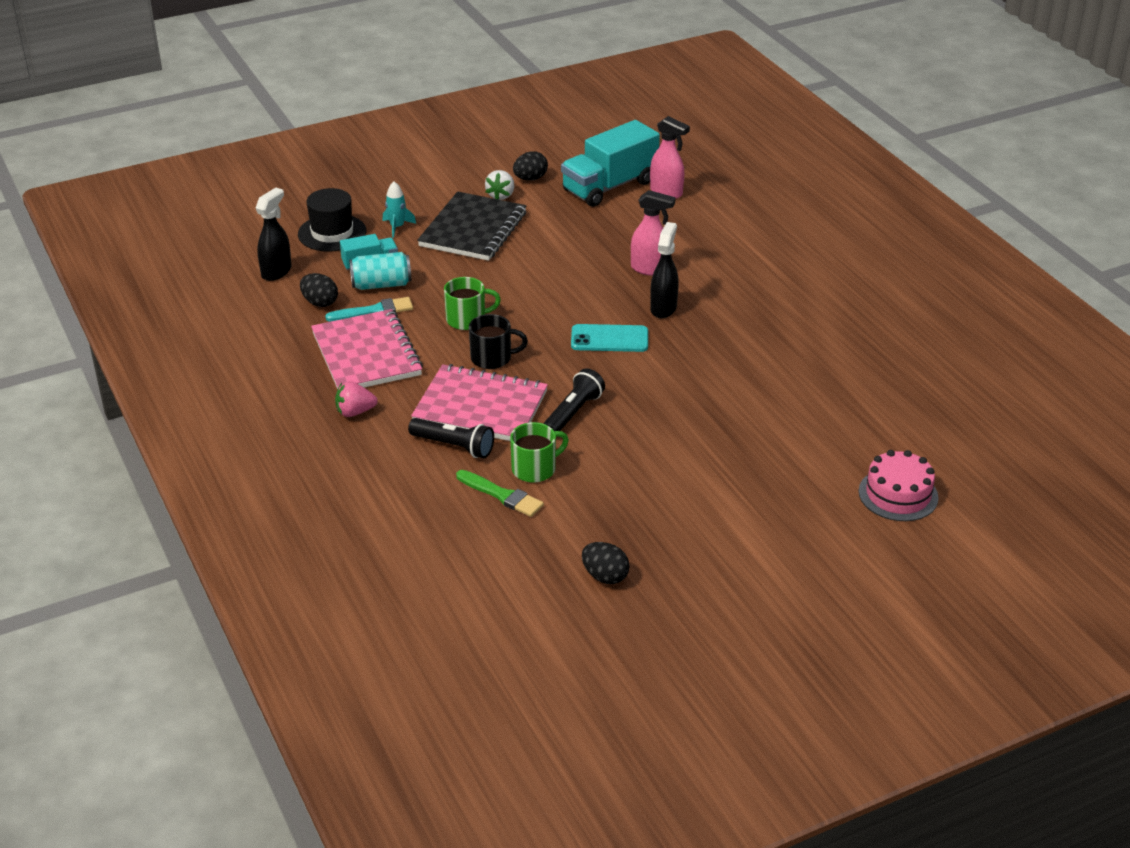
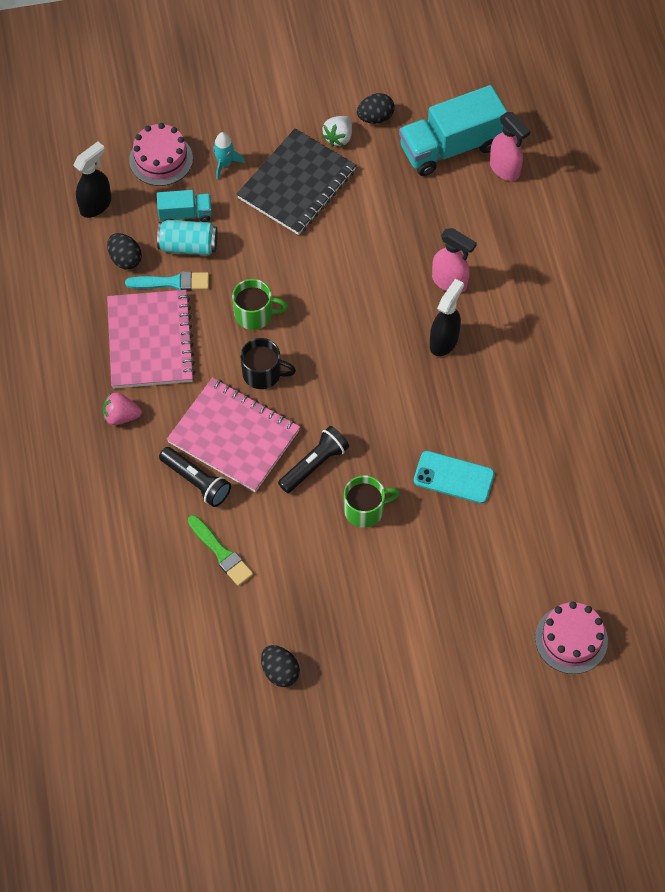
camera: 15 degrees right, 25 degrees up
black hat [298,188,366,252] -> pink cake [129,123,193,186]
green mug [510,422,569,482] -> green mug moved to [344,475,400,528]
turquoise phone [571,324,648,352] -> turquoise phone moved to [414,451,495,504]

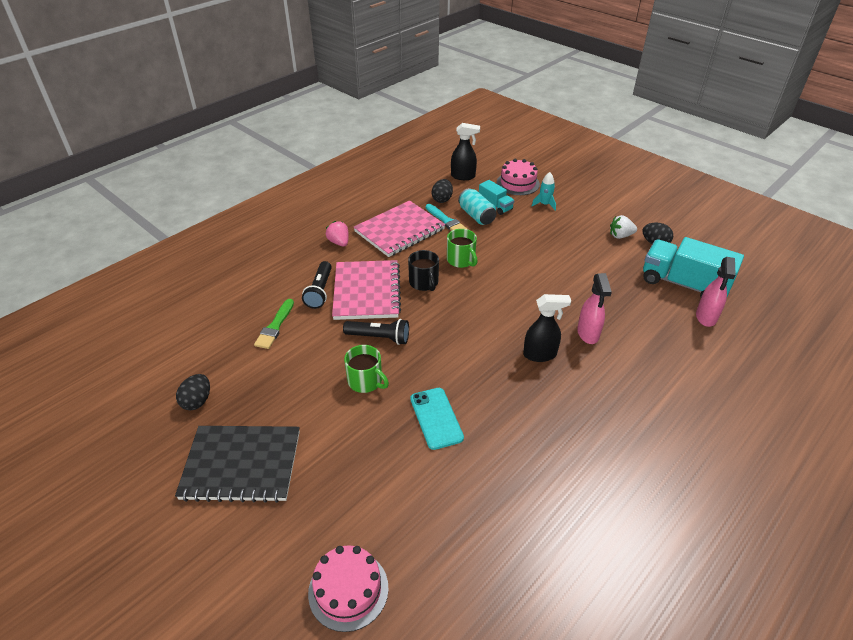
camera: 55 degrees right, 20 degrees down
black notebook [237,128,356,235] -> black notebook moved to [175,426,300,503]

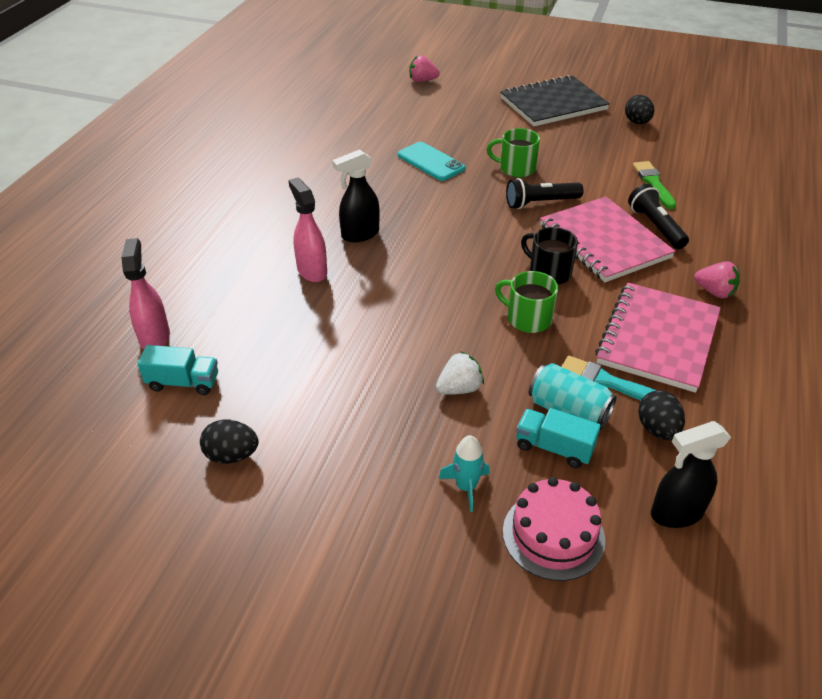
camera: 155 degrees right, 0 degrees up
pink cake [308,545,389,632] -> pink strawberry [409,55,439,82]
white strawberry [610,215,637,239] -> white strawberry moved to [436,352,484,395]
turquoise truck [643,237,744,297] -> turquoise truck [137,345,218,395], size x0.52

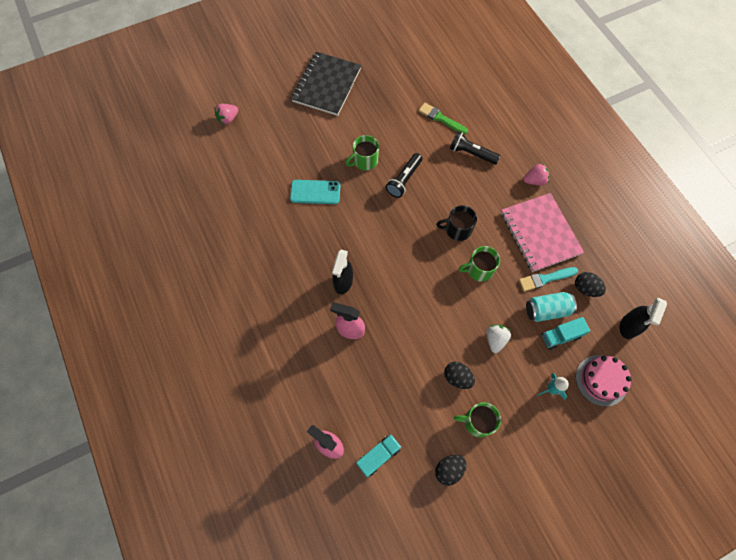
camera: 45 degrees left, 25 degrees up
pink notebook [540,197,676,282] -> none
black egg [625,95,654,124] -> black egg moved to [444,362,475,389]
none -> green mug [454,402,501,437]

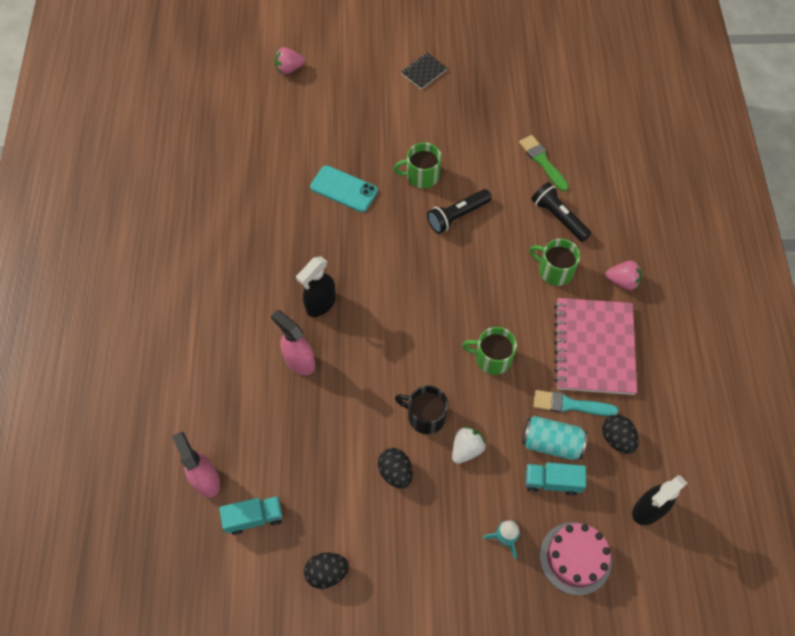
camera: 25 degrees right, 5 degrees down
black notebook [291,52,361,116] -> black notebook [401,53,447,90], size x0.45
black mug [436,205,477,241] -> black mug moved to [395,386,448,434]
green mug [454,402,501,437] -> green mug moved to [529,239,580,286]

